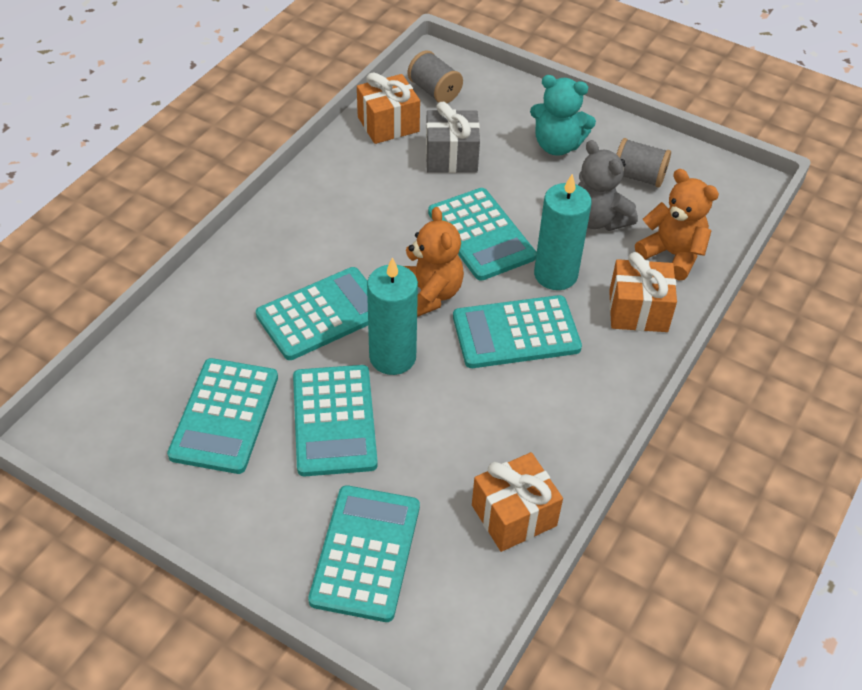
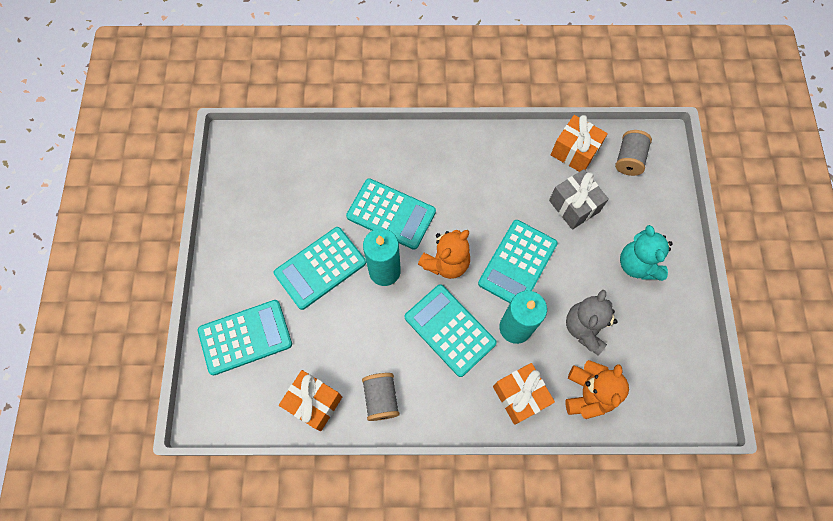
camera: 60 degrees right, 20 degrees up
turquoise calculator [167,358,278,474] -> none
grey spool [617,138,671,188] -> grey spool moved to [362,373,400,421]

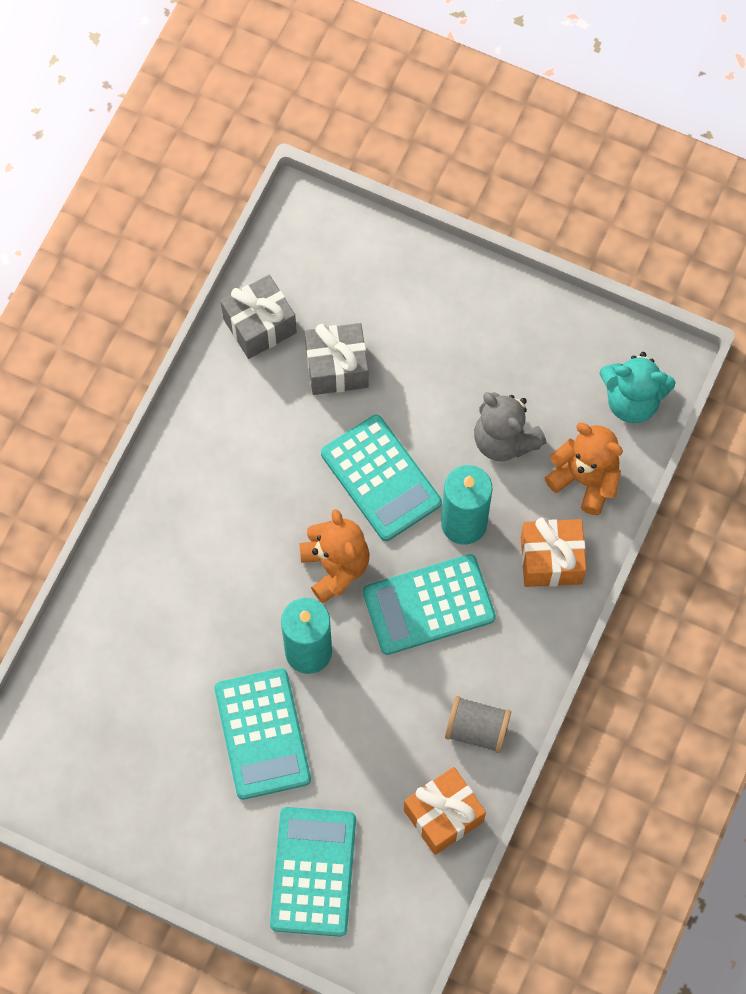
camera: 65 degrees left, 0 degrees up
turquoise calculator [346,178,436,250] -> none
orange gift [551,115,608,172] -> grey gift [221,275,297,359]
grey spool [615,130,652,176] -> none
turquoise teddy bear [620,225,673,281] -> turquoise teddy bear moved to [600,352,676,423]

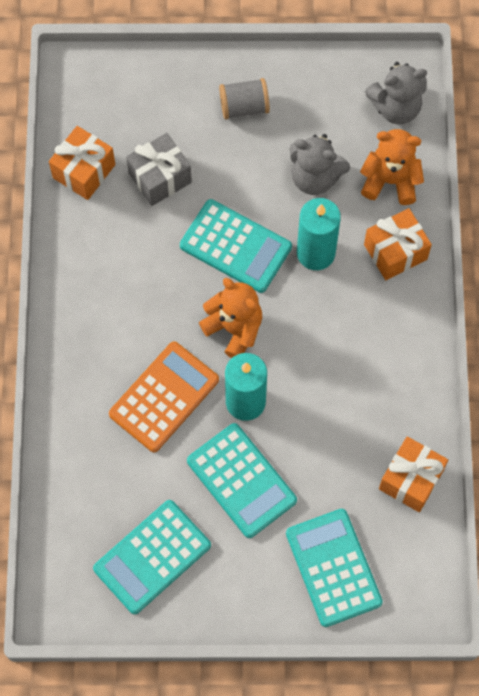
camera: 25 degrees left, 0 degrees up
grey gift [221,275,297,359] -> orange gift [49,126,115,200]
turquoise calculator [363,554,496,655] -> turquoise calculator moved to [93,500,211,614]
grey spool [445,696,511,753] -> grey spool moved to [219,78,270,119]
turquoise teddy bear [600,352,676,423] -> grey teddy bear [365,62,427,124]
none -> orange calculator [109,341,219,452]

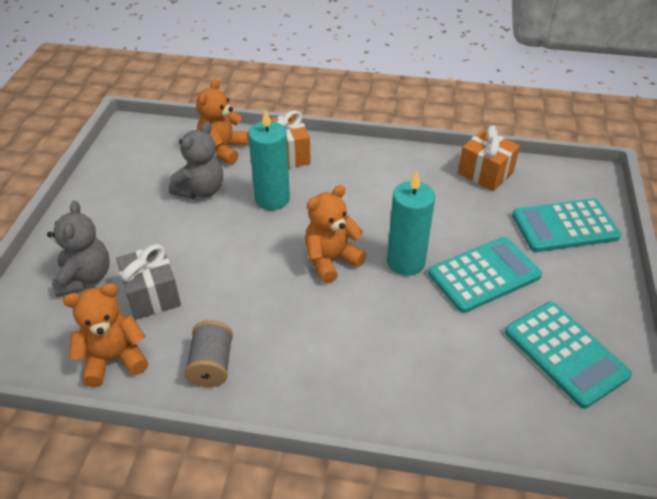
camera: 80 degrees left, 25 degrees down
orange gift [49,126,115,200] -> orange teddy bear [63,283,148,387]
orange calculator [109,341,219,452] -> none
turquoise calculator [180,199,292,293] -> none
grey spool [219,78,270,119] -> grey spool moved to [185,320,233,387]
grey teddy bear [365,62,427,124] -> grey teddy bear moved to [47,201,109,297]

